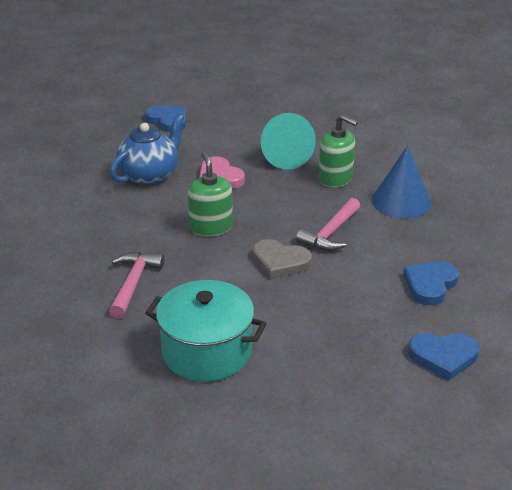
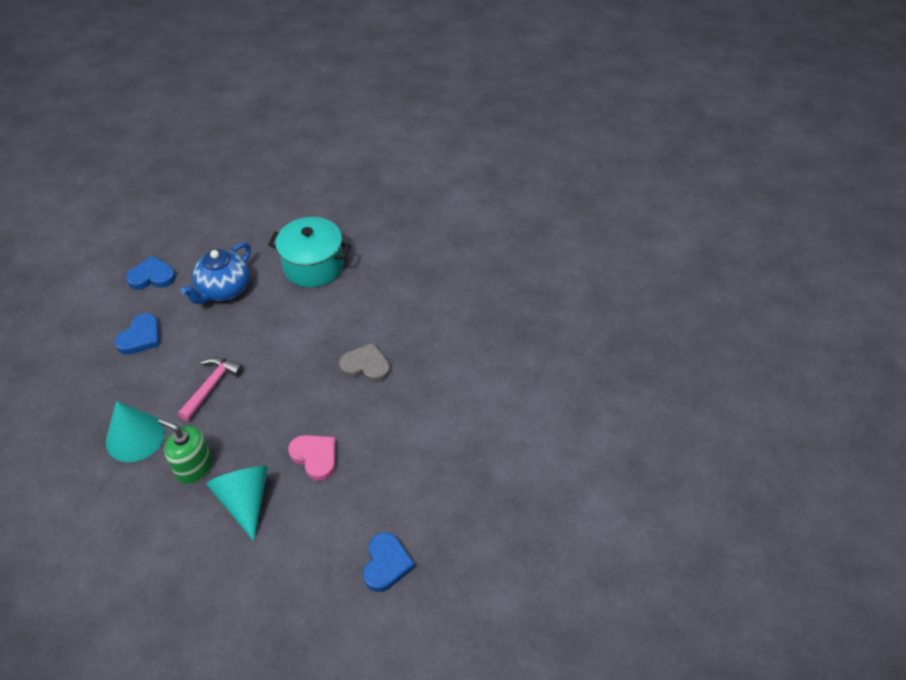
camera: 175 degrees right, 15 degrees up
pink hammer [109,252,164,318] -> none
blue teapot [110,114,184,185] -> blue teapot moved to [181,242,251,304]
blue heart [145,105,186,132] -> blue heart turned 120 degrees counterclockwise [363,532,415,592]
green soap dispenser [188,152,233,236] -> none
grey heart [253,239,312,279] -> grey heart moved to [339,343,390,382]
blue cone [371,146,431,218] -> turquoise cone [106,401,165,462]

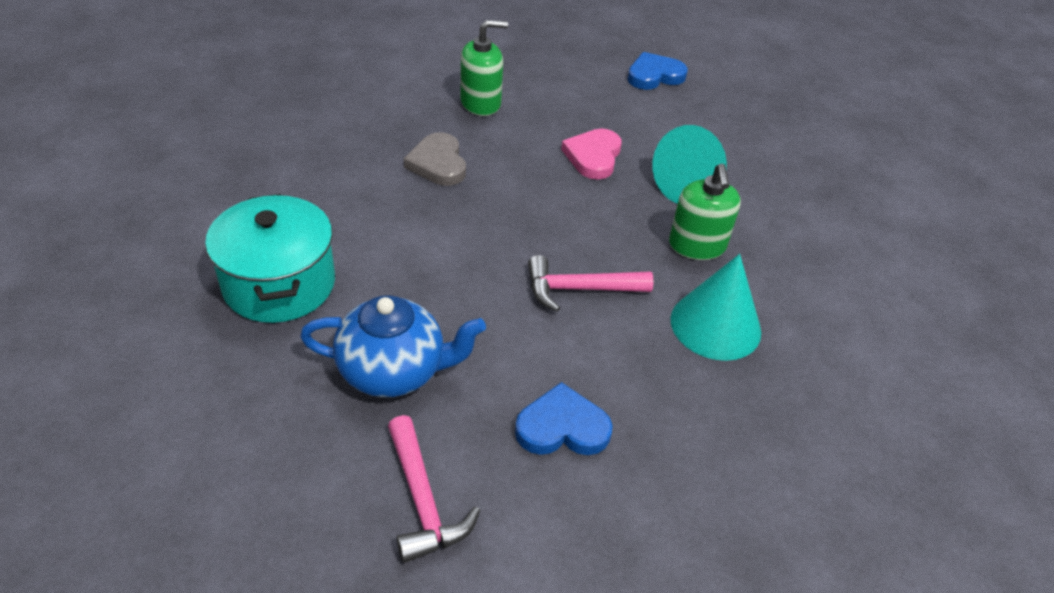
camera: 125 degrees left, 5 degrees down
blue heart [126,256,176,290] -> pink hammer [388,415,480,563]
none -> green soap dispenser [460,20,508,116]

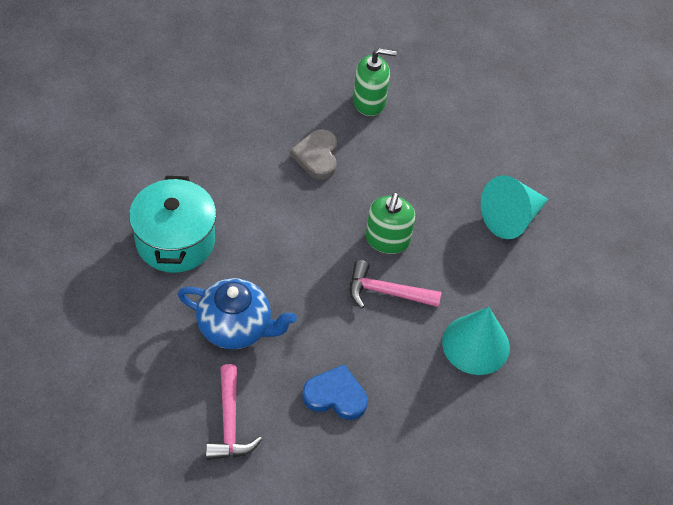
camera: 15 degrees right, 10 degrees up
pink heart [561,129,622,179] -> none
blue heart [627,52,688,90] -> none
green soap dispenser [669,164,741,260] -> green soap dispenser moved to [366,192,415,254]

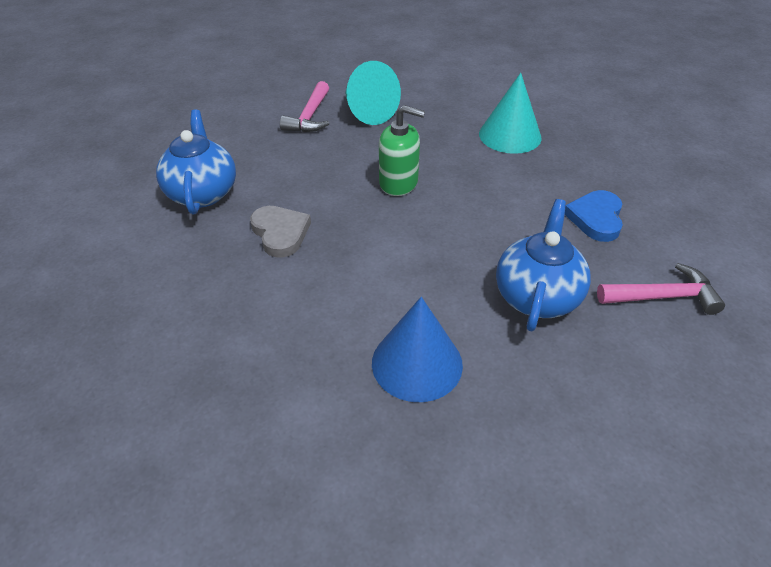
camera: 85 degrees left, 10 degrees down
turquoise pot [129,176,216,273] -> blue cone [372,297,463,402]
grey heart [290,129,337,180] -> grey heart turned 120 degrees counterclockwise [250,206,311,258]
pink hammer [350,260,442,308] -> pink hammer moved to [280,81,329,132]
green soap dispenser [353,48,397,116] -> blue teapot [156,109,236,214]

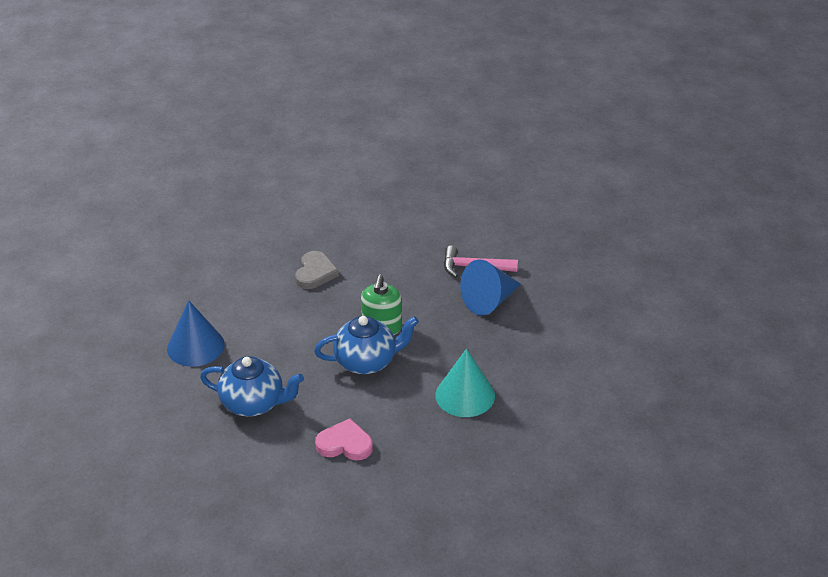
camera: 85 degrees right, 5 degrees down
blue teapot [156,109,236,214] -> blue teapot moved to [314,316,419,374]
grey heart [250,206,311,258] -> grey heart turned 45 degrees counterclockwise [295,251,339,289]
turquoise cone [345,61,401,125] -> blue cone [460,259,521,316]
blue heart [565,190,623,242] -> pink heart [315,419,373,460]
pink hammer [597,263,725,315] -> none

